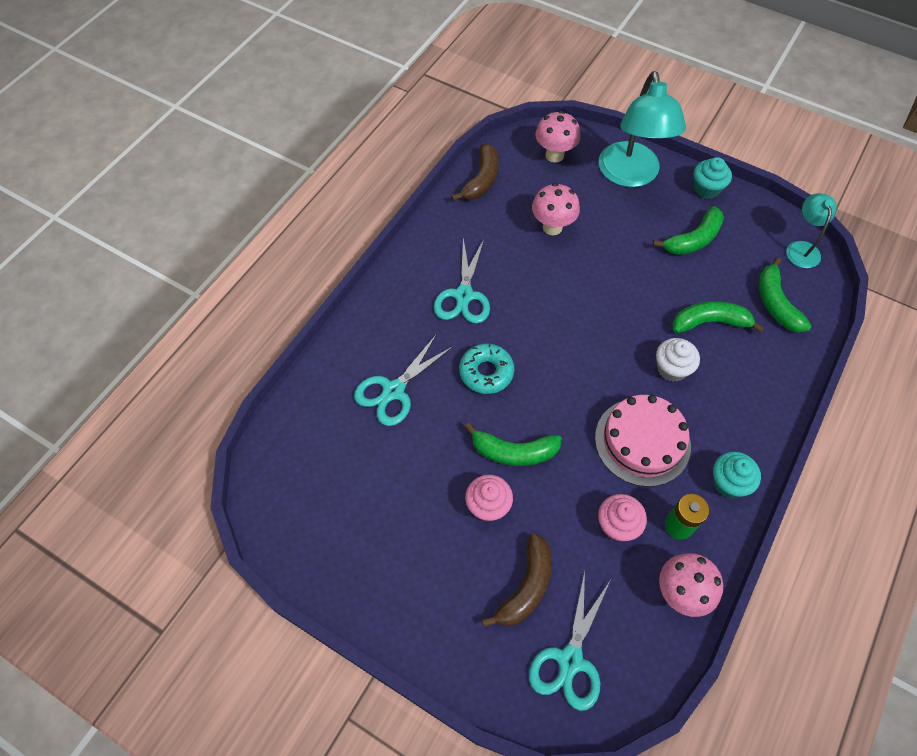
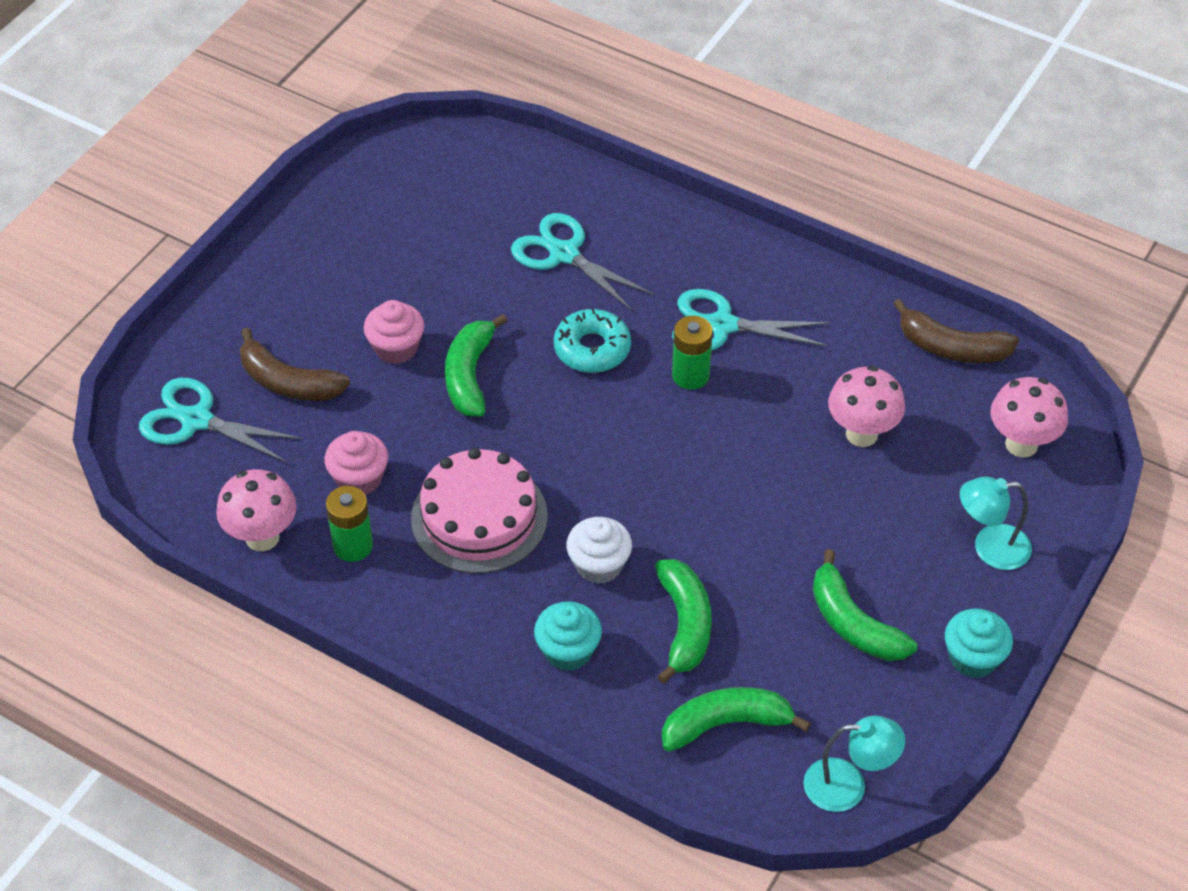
camera: 90 degrees right, 10 degrees down
turquoise lamp [599,71,686,187] -> turquoise lamp [960,477,1032,570], size x0.52
turquoise cupcake [713,452,761,498] -> turquoise cupcake moved to [534,601,602,671]
none -> green battery [672,316,713,390]

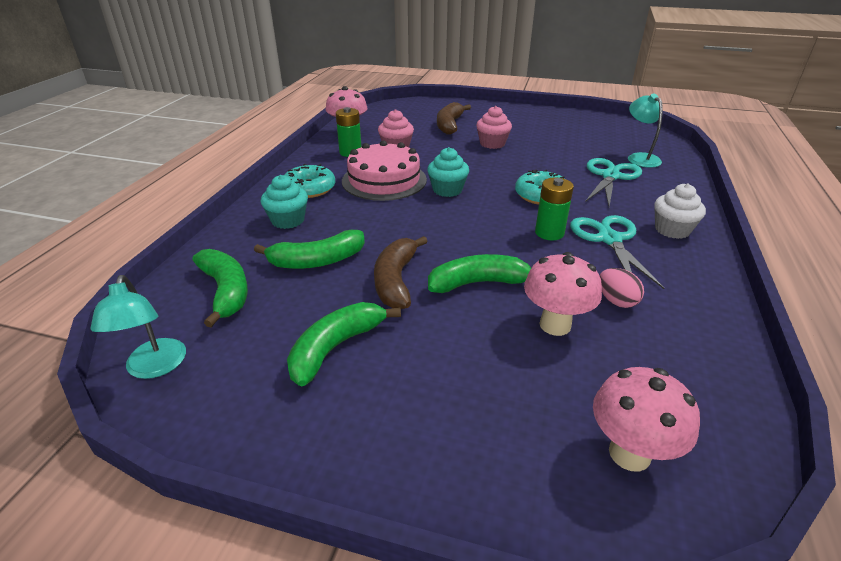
camera: 75 degrees right, 15 degrees down
turquoise scissors [139,378,303,463] -> none
green banana [445,314,507,417] -> green banana moved to [428,254,531,293]
white cupcake [566,517,632,584] -> white cupcake moved to [655,183,706,239]
brown banana [893,299,1019,363] -> brown banana moved to [374,236,428,309]
turquoise cupcake [945,609,1013,678] -> turquoise cupcake moved to [427,147,469,197]
turquoise lamp [960,477,1032,570] -> turquoise lamp moved to [628,93,663,168]
none -> turquoise donut [285,164,335,198]
none -> pink egg [599,268,644,308]

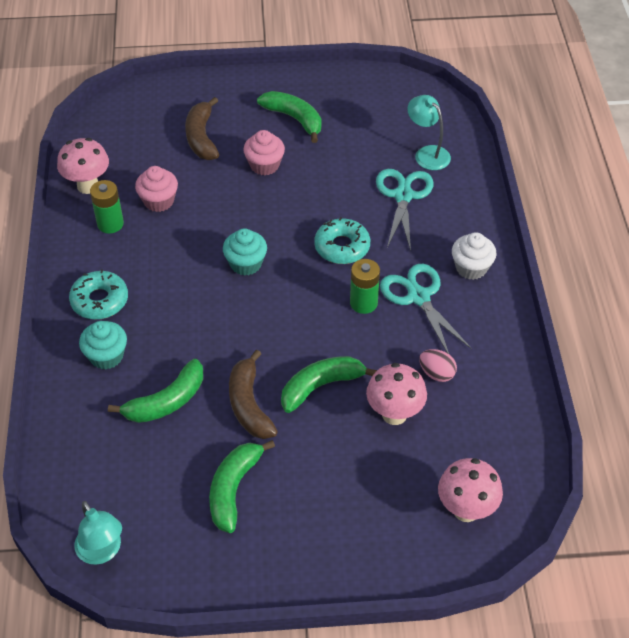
camera: 20 degrees left, 15 degrees up
green banana [193,249,248,327] -> green banana moved to [257,91,321,143]
pink cake [342,140,427,201] -> none

